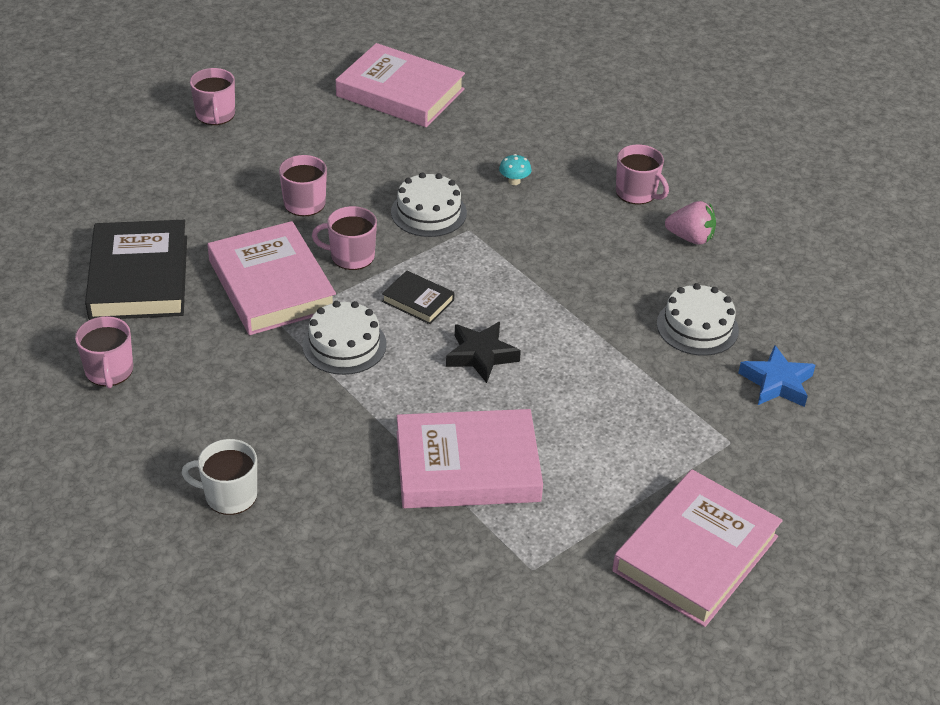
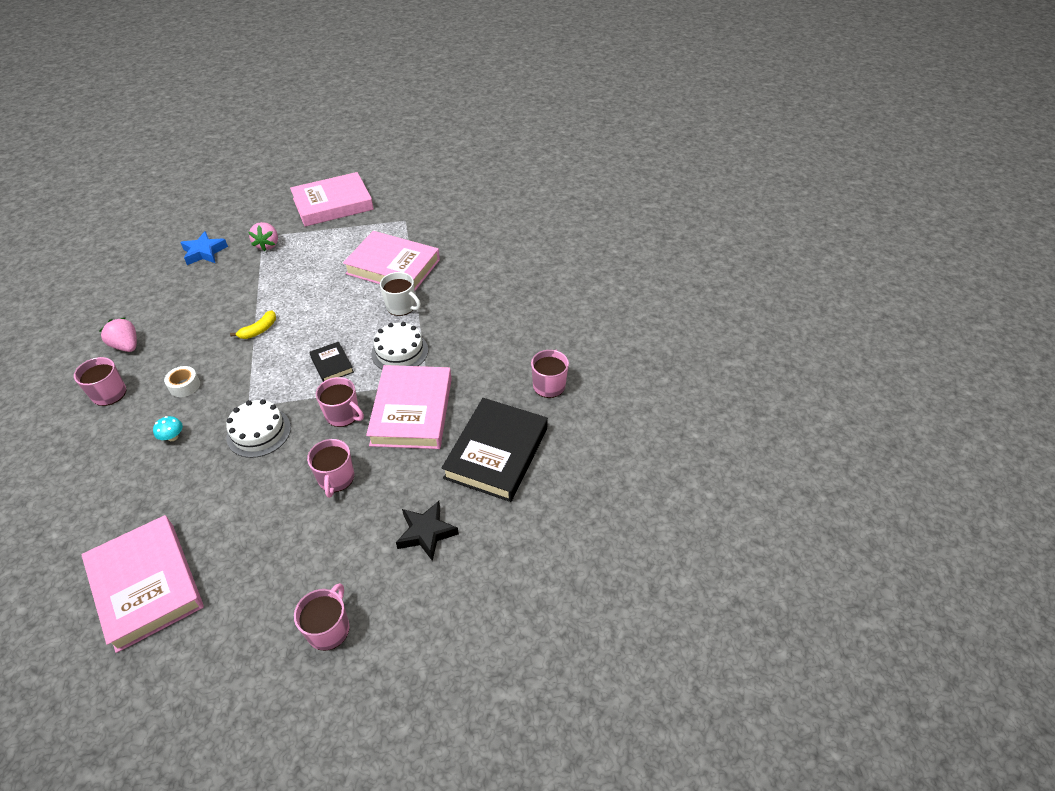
camera: 150 degrees left, 5 degrees up
white mug [182,439,257,515] -> white mug moved to [380,272,421,316]
black star [446,322,521,383] -> black star moved to [396,501,459,561]
white cake [657,283,739,356] -> none
none -> white tape [164,366,200,397]
none -> yellow banana [230,310,276,339]
none -> pink strawberry [249,222,278,251]

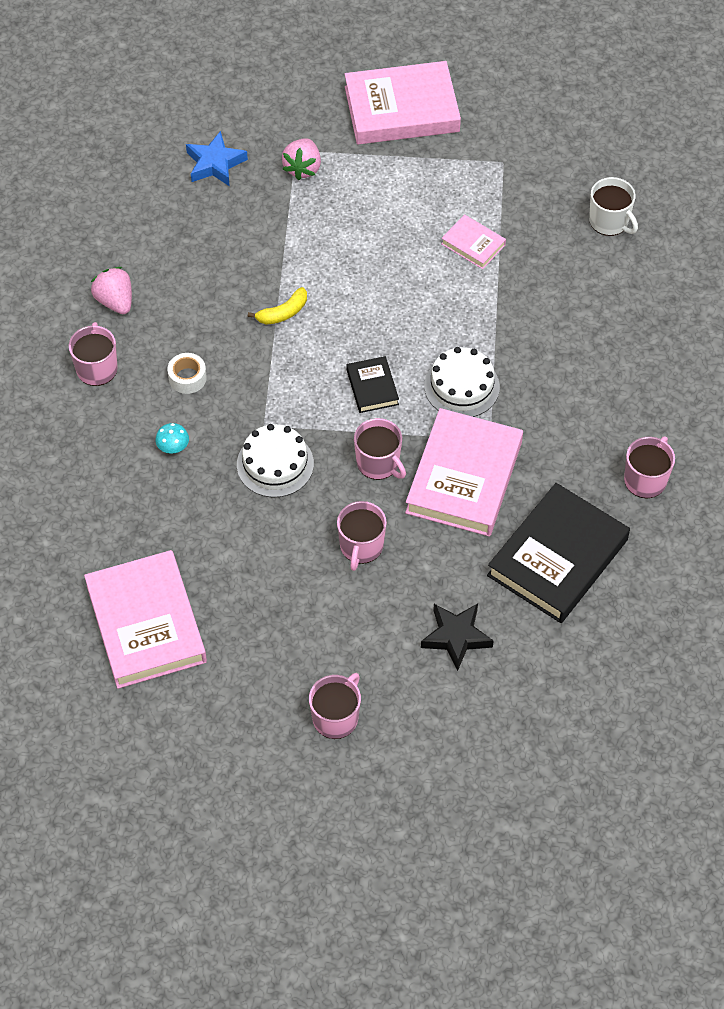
camera: 15 degrees right, 10 degrees up
pink book [343,231,440,291] -> pink book [441,214,506,269], size x0.48
white mug [380,272,421,316] -> white mug moved to [589,177,638,236]

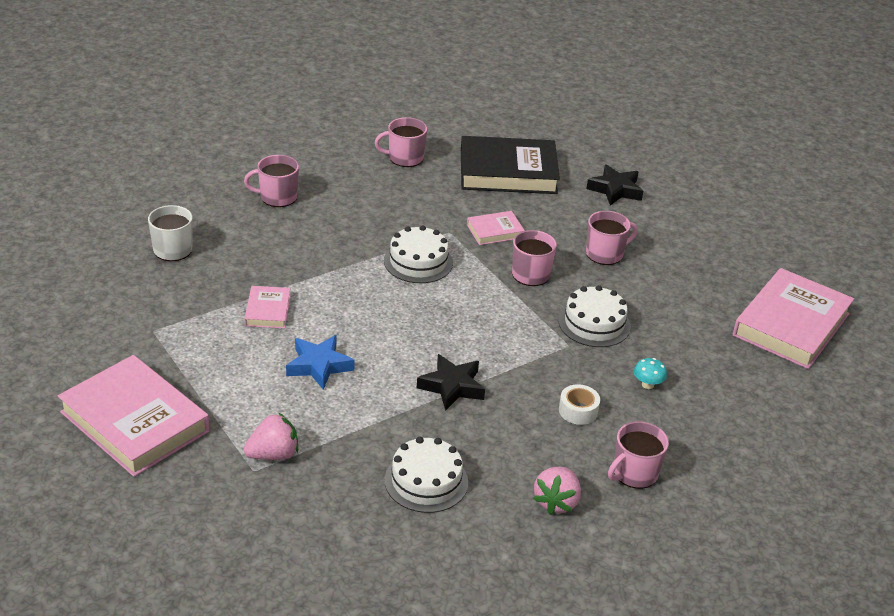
camera: 130 degrees left, 20 degrees down
blue star [186,131,248,186] -> blue star moved to [286,335,355,390]
yellow banana [248,287,307,325] -> black star [417,354,485,411]
pink mug [309,673,361,739] -> pink mug moved to [244,155,299,207]
black book [347,356,399,413] -> none
pink book [405,408,523,537] -> pink book [467,211,525,245], size x0.48
none -> white cake [385,437,468,513]

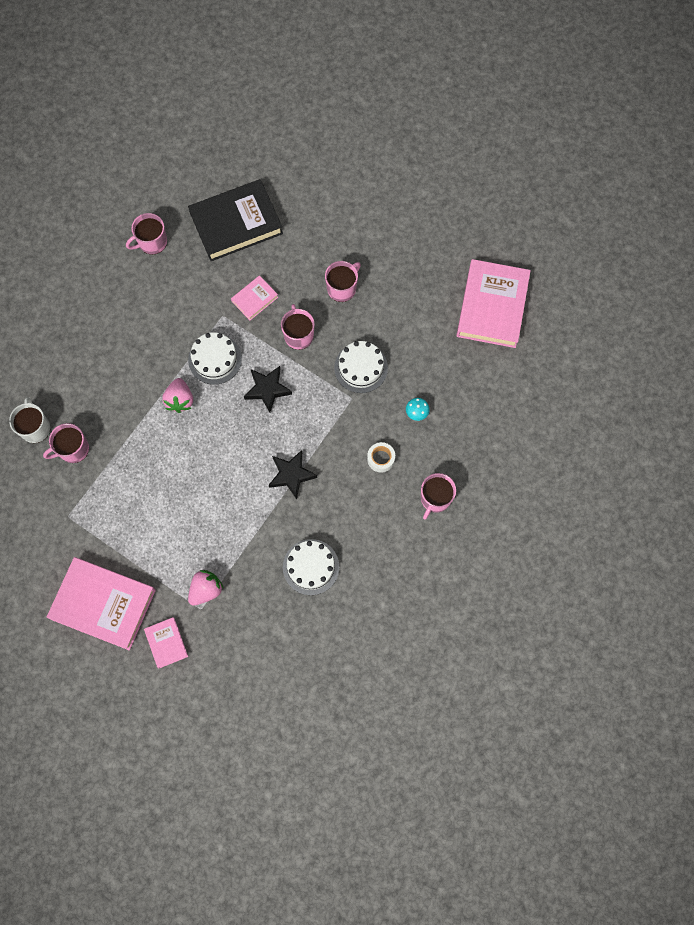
camera: 20 degrees left, 35 degrees up
pink mug [244,155,299,207] -> pink mug moved to [43,423,89,463]
pink book [245,286,291,329] -> pink book moved to [144,617,188,668]
blue star [286,335,355,390] -> none
pink strawberry [533,467,581,515] -> pink strawberry moved to [162,378,193,413]
black star [586,164,643,206] -> black star moved to [244,366,292,413]

